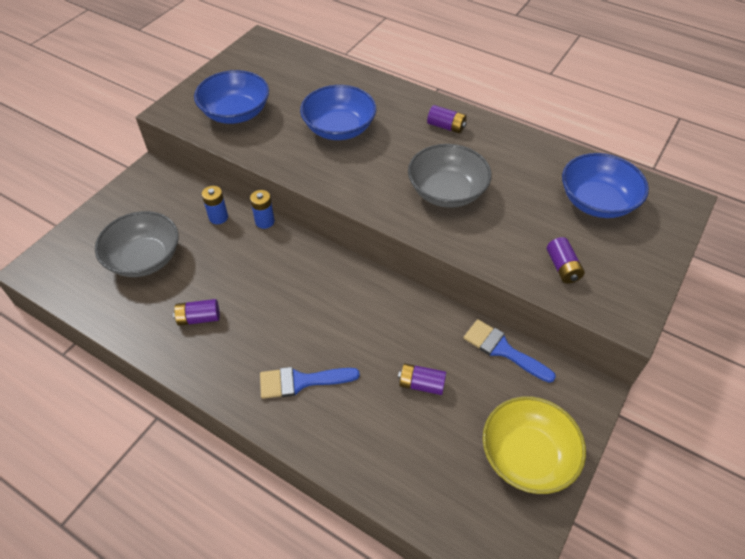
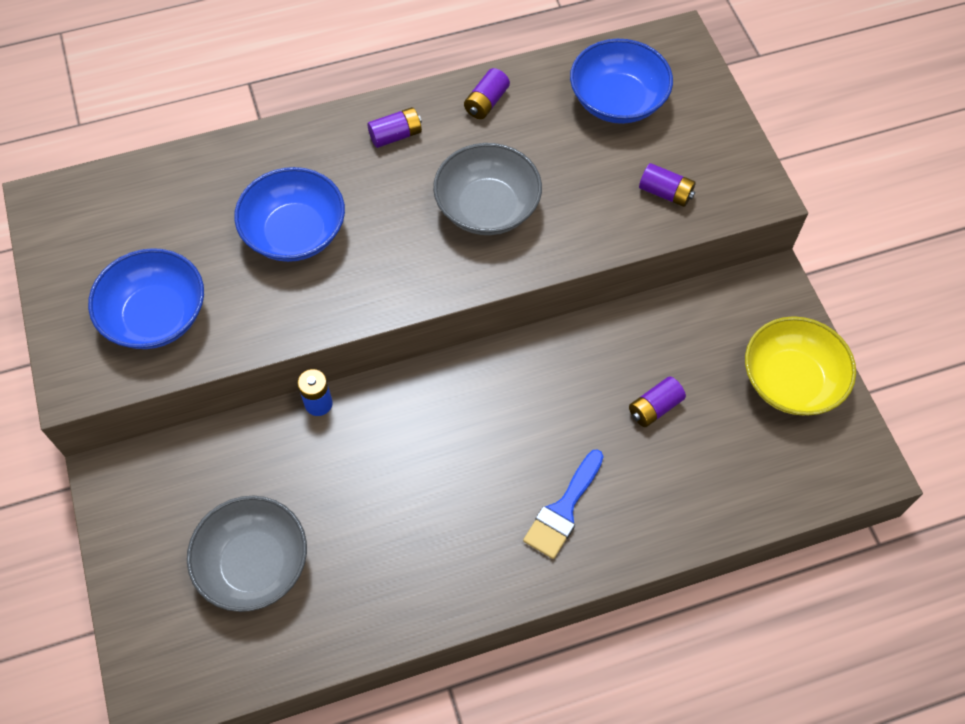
camera: 50 degrees left, 10 degrees up
purple battery [173,299,220,326] -> purple battery moved to [464,68,510,119]
blue battery [202,186,228,224] -> none
blue brush [464,319,556,383] -> none

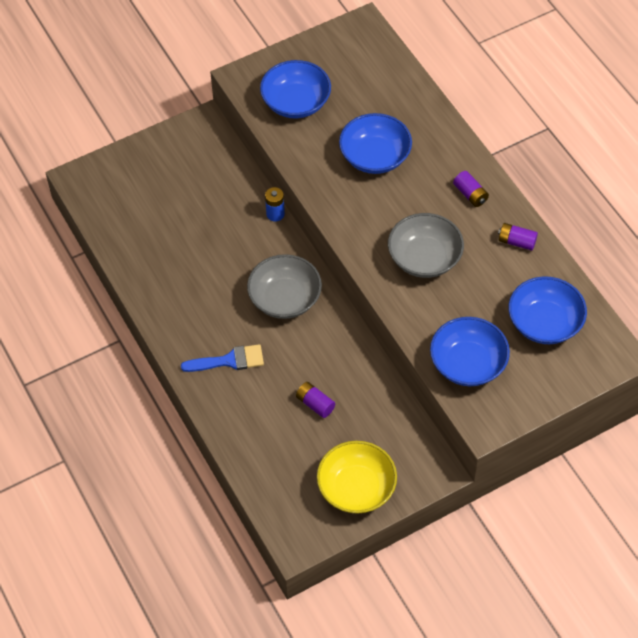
camera: 80 degrees right, 5 degrees down
grey bowl [187,496,307,612] -> grey bowl moved to [247,254,322,319]
blue brush [523,449,604,559] -> blue brush turned 150 degrees clockwise [181,344,264,372]
purple battery [639,163,696,207] -> blue bowl [430,317,510,386]

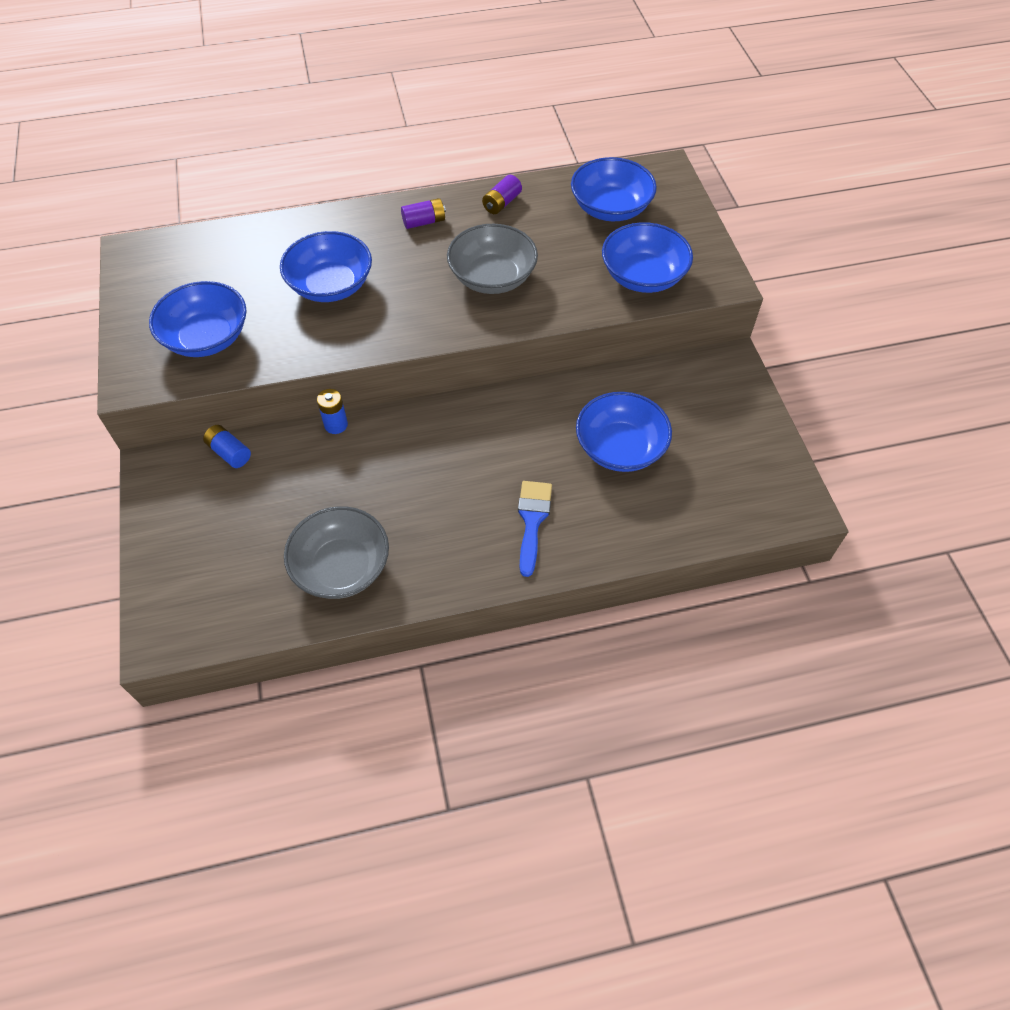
camera: 75 degrees left, 0 degrees up
grey bowl [247,254,322,319] -> grey bowl moved to [284,506,389,599]
purple battery [296,382,335,418] -> blue bowl [576,392,672,472]
yellow bowl [317,441,397,514] -> none
none -> blue battery [203,425,251,468]

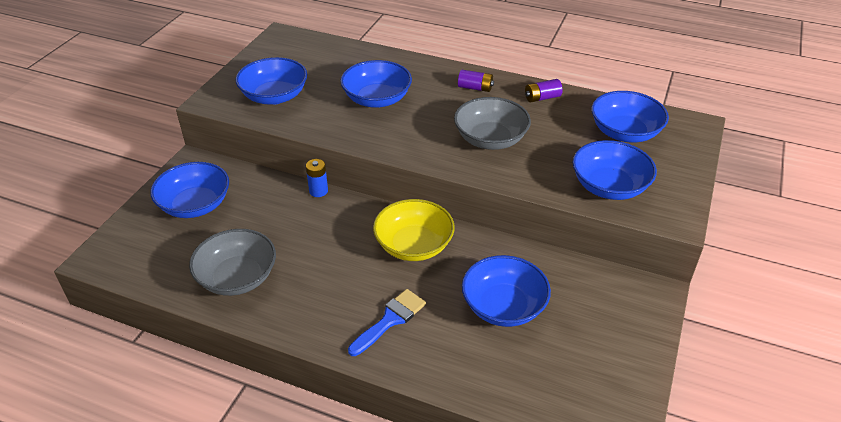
camera: 35 degrees right, 15 degrees down
blue battery [203,425,251,468] -> none
none -> blue bowl [150,162,229,218]
none -> yellow bowl [373,199,455,261]

